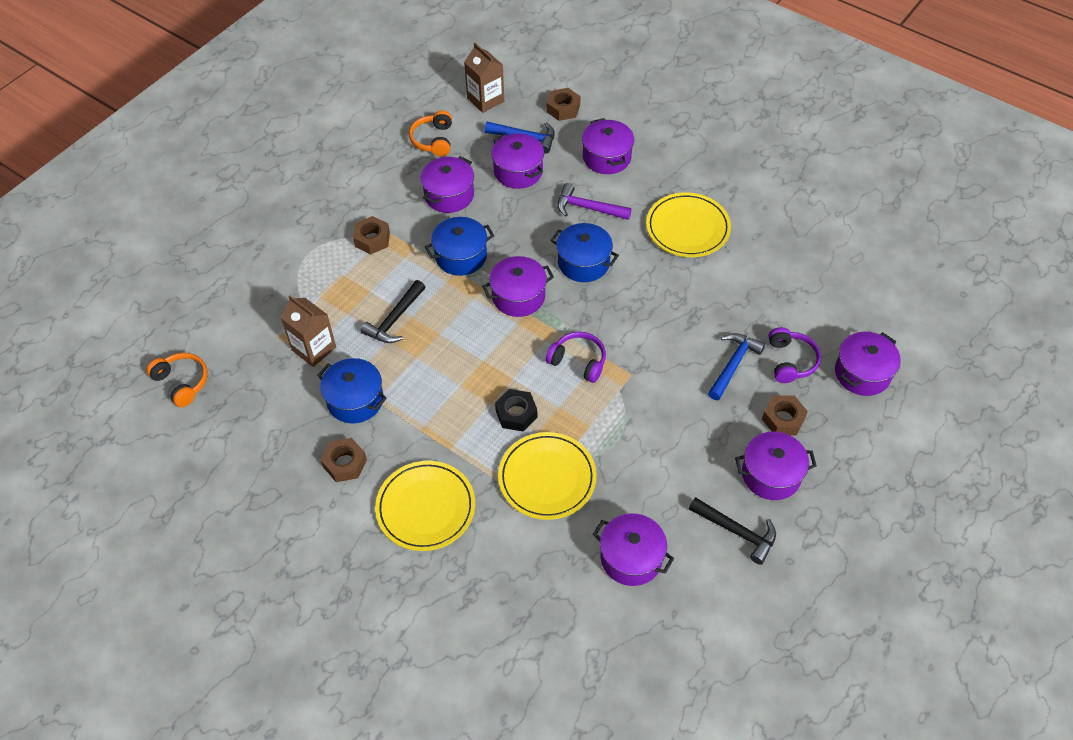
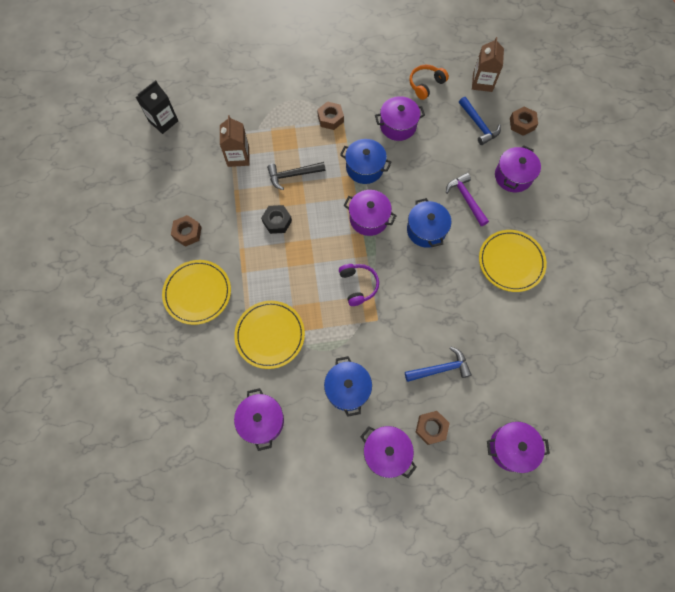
camera: 45 degrees right, 15 degrees up
orange headphones [146,353,208,407] -> black carton [136,80,178,134]
blue pot [317,358,387,423] -> blue pot moved to [324,356,372,417]
purple pot [491,133,544,189] -> none
black nut [495,389,537,431] -> black nut moved to [261,205,292,234]
black hammer [689,497,776,565] -> none
purple headphones [768,327,821,383] -> none

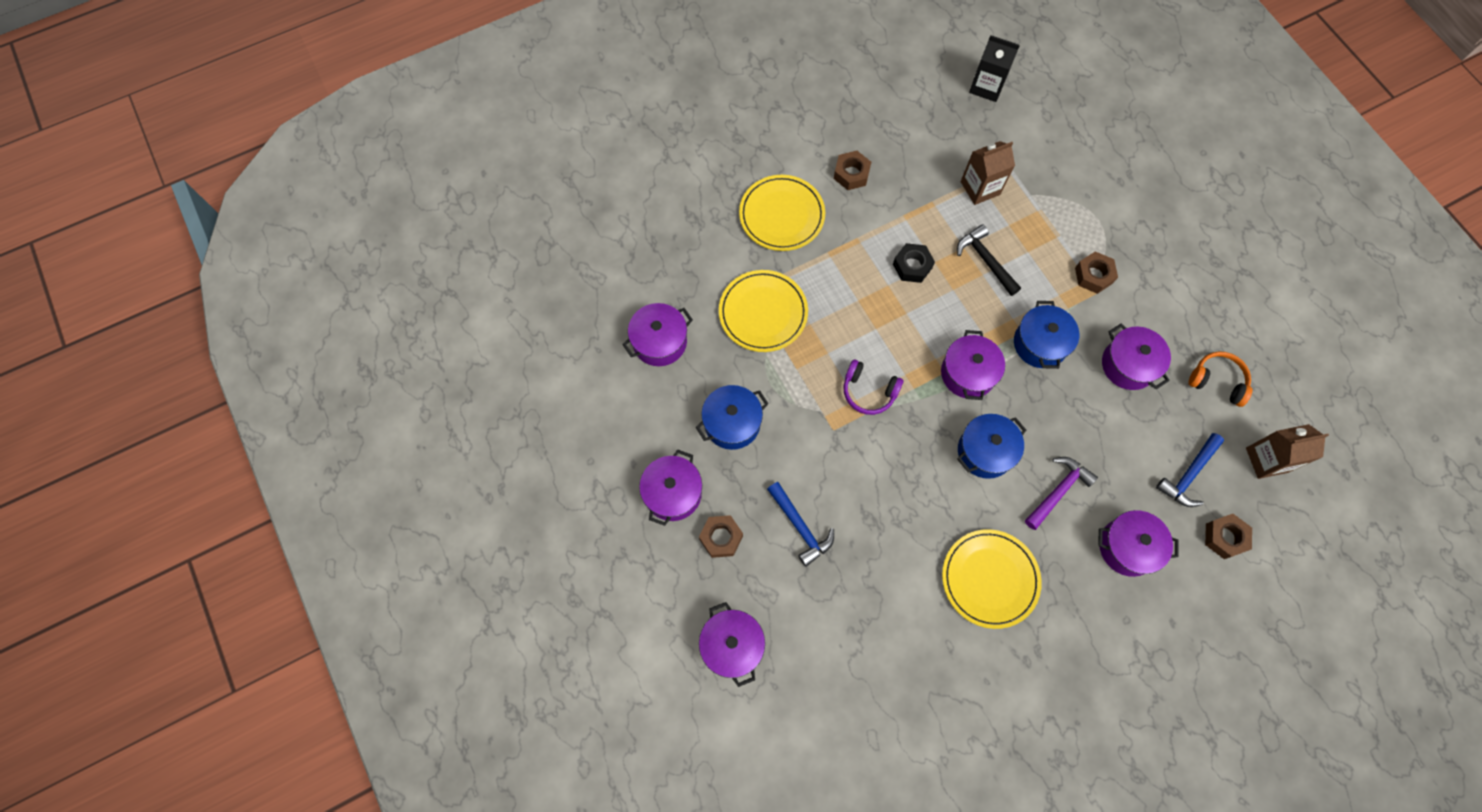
camera: 70 degrees right, 0 degrees up
purple headphones [339,264,379,306] -> purple headphones turned 60 degrees clockwise [844,360,903,415]

